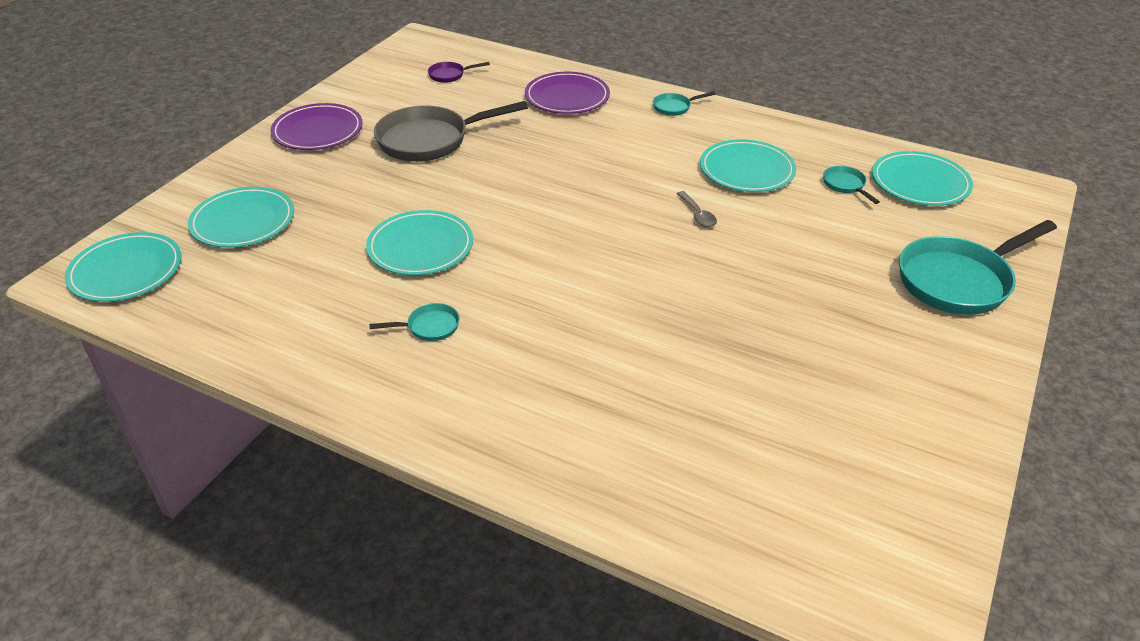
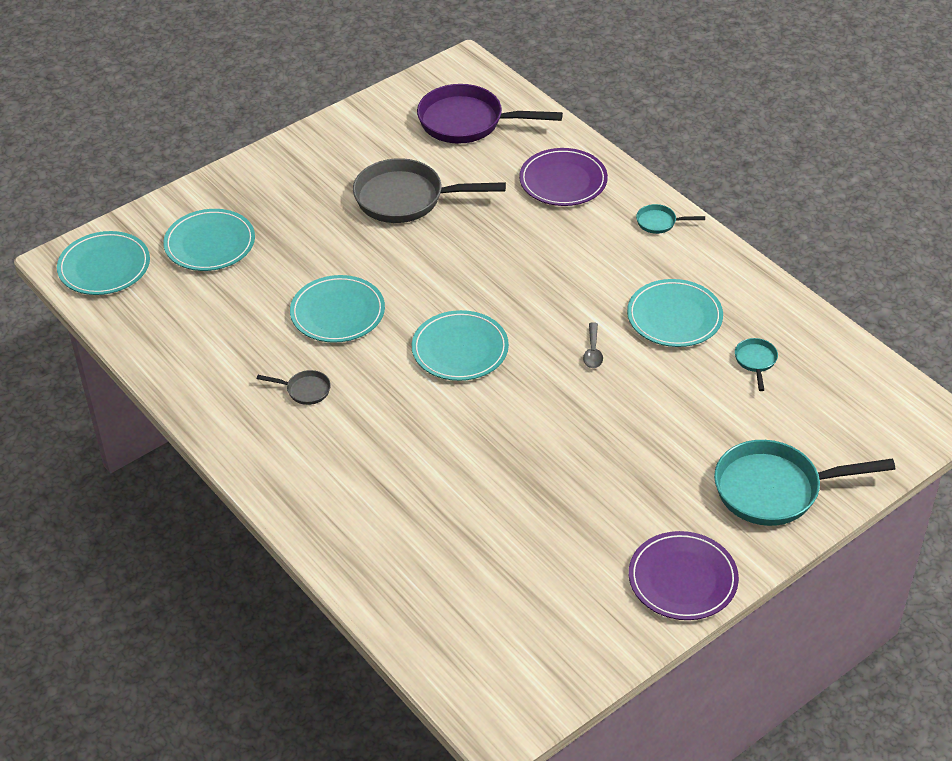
camera: 25 degrees right, 5 degrees up
purple plate [271,103,363,150] -> purple plate moved to [629,531,739,620]
turquoise pan [369,303,460,341] -> grey pan [257,370,331,405]
purple pan [428,62,490,83] -> purple pan [417,84,563,144], size x2.26
turquoise plate [872,151,973,206] -> turquoise plate moved to [412,310,509,381]

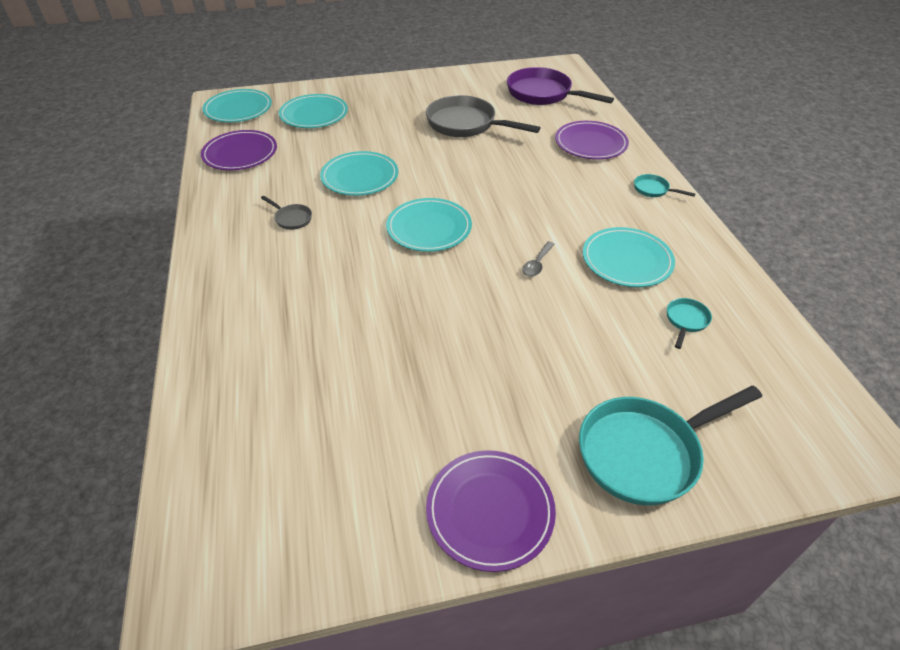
camera: 25 degrees right, 0 degrees up
turquoise pan [714,440,895,526] -> turquoise pan turned 45 degrees counterclockwise [579,386,762,505]
none -> purple plate [201,130,277,170]

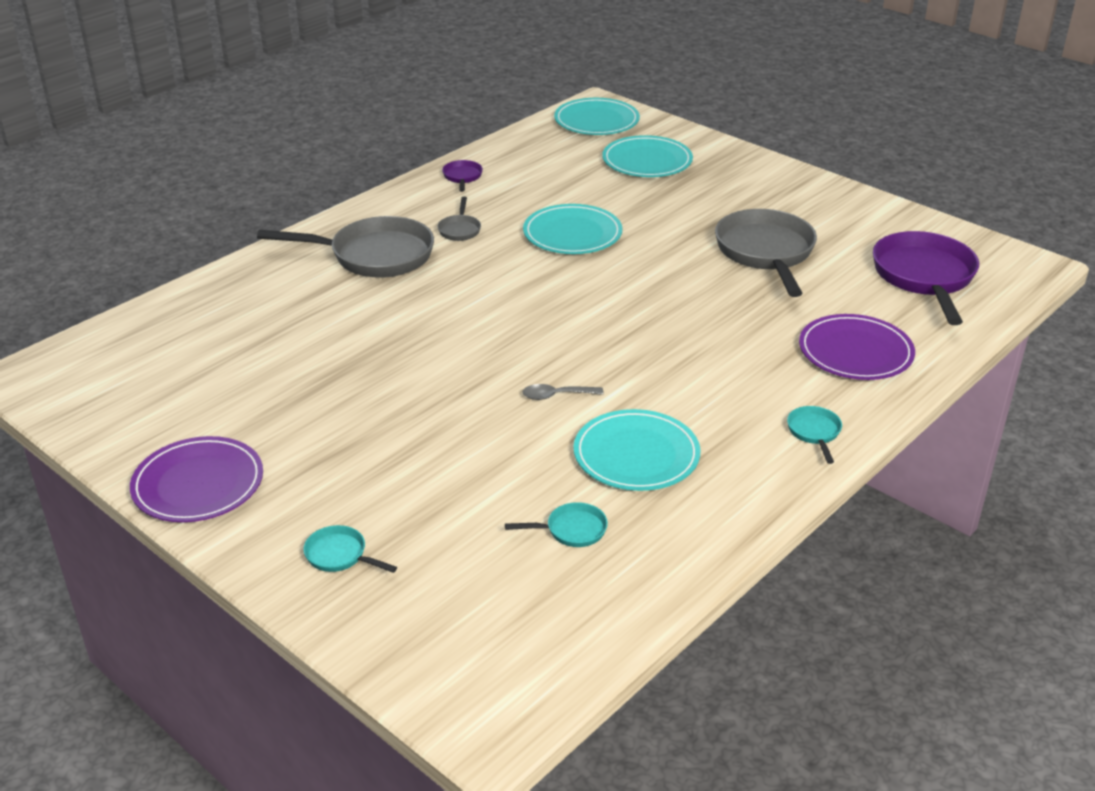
camera: 55 degrees right, 10 degrees down
purple plate [201,130,277,170] -> none
turquoise plate [386,198,472,252] -> none
turquoise pan [579,386,762,505] -> turquoise pan [303,525,397,573], size x0.44
none -> grey pan [257,216,434,278]
none -> purple pan [442,160,483,192]

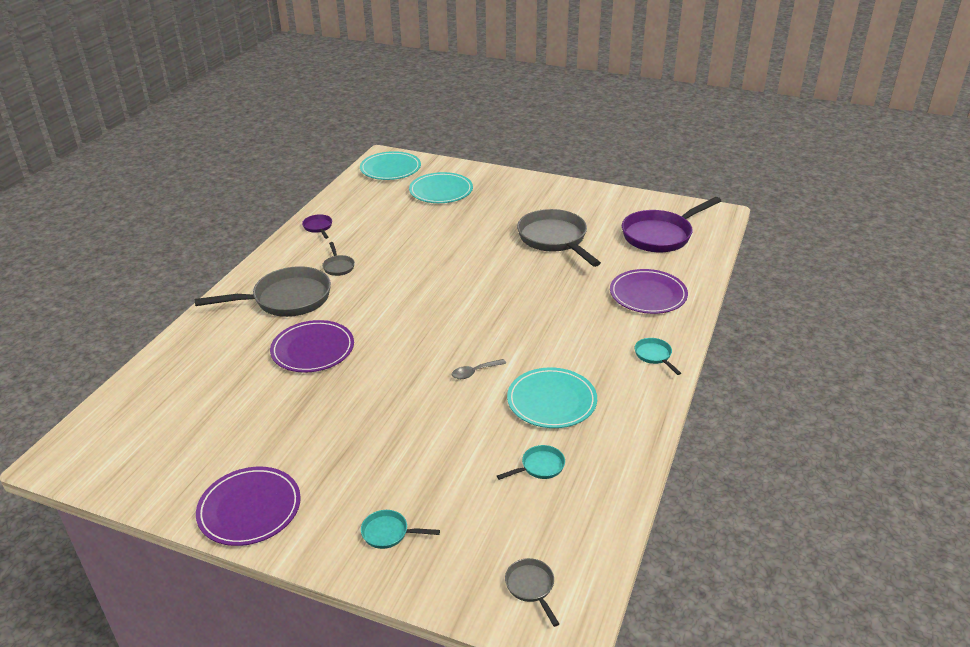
camera: 20 degrees left, 0 degrees up
turquoise plate [523,204,622,254] -> none
purple pan [873,231,979,325] -> purple pan turned 105 degrees counterclockwise [622,197,721,252]
none -> purple plate [270,320,354,373]
none -> grey pan [505,558,559,627]

